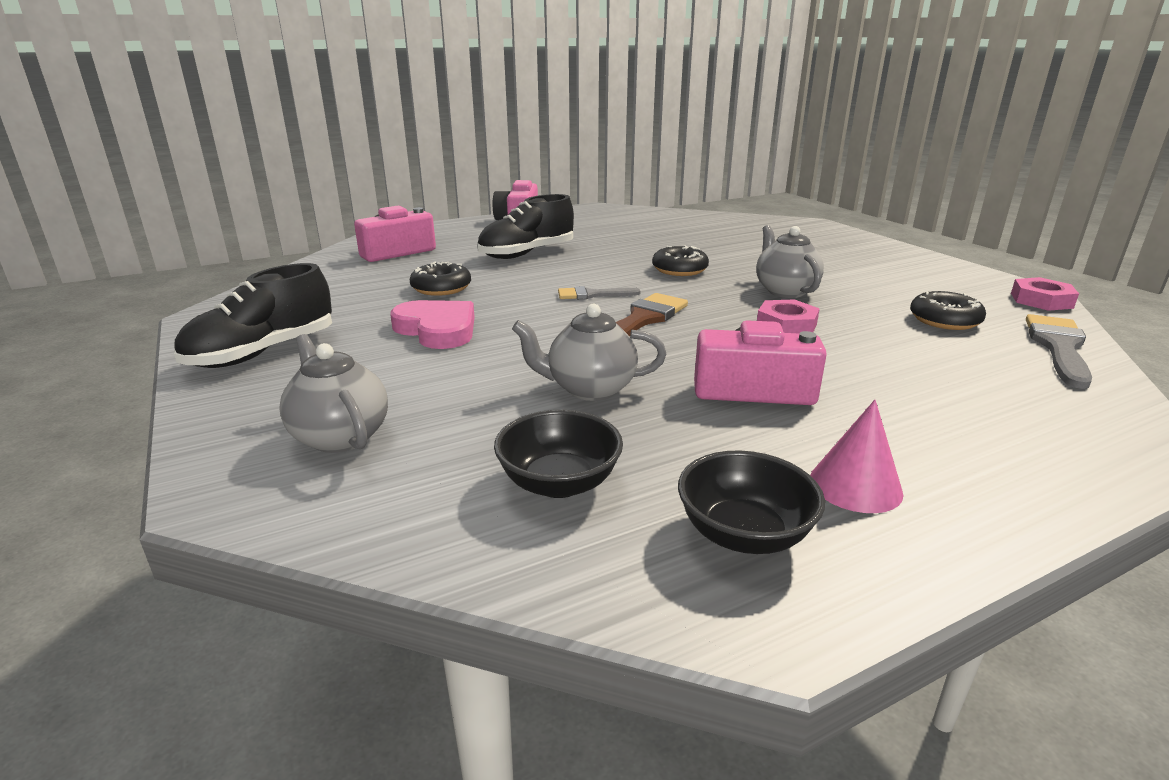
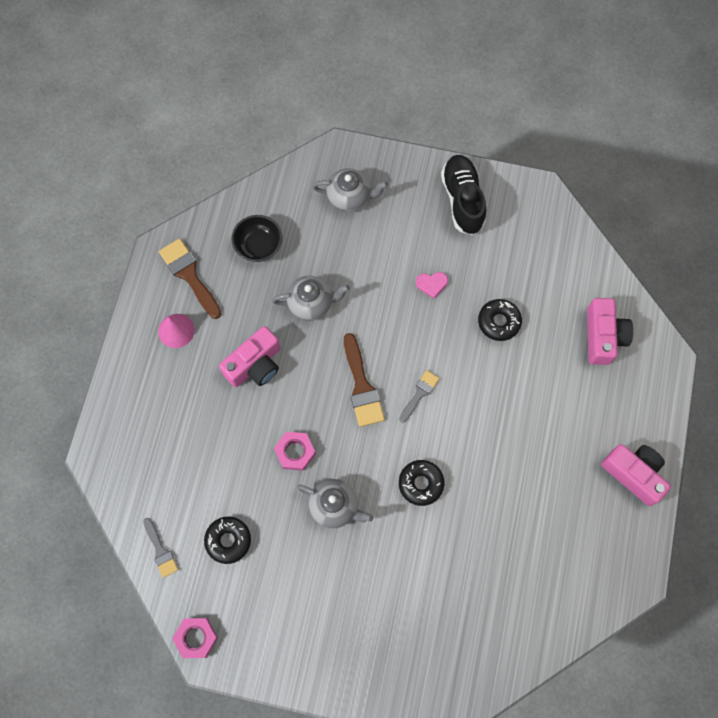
camera: 130 degrees right, 45 degrees up
pink heart [390,300,475,349] -> pink heart [416,272,448,299], size x0.54
black shoe [477,194,574,259] -> none
grey teapot [512,304,667,401] -> grey teapot turned 45 degrees clockwise [272,276,350,321]
black bowl [678,450,825,554] -> brown brush [159,238,222,319]
grey brush [1026,314,1092,389] -> grey brush [143,518,178,578], size x0.61

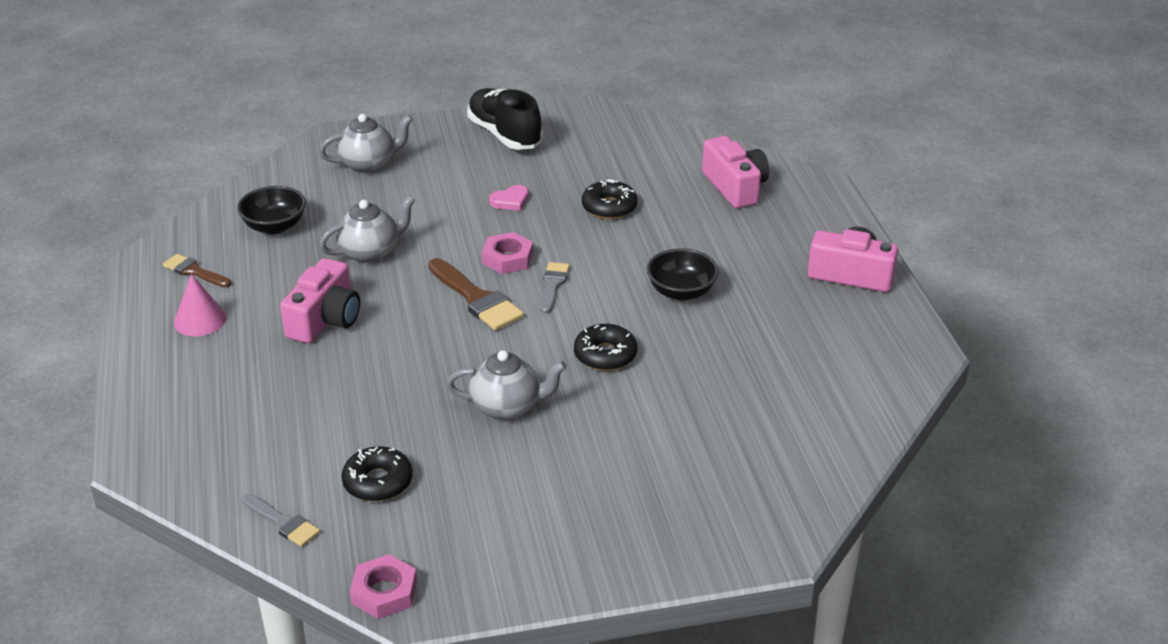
camera: 25 degrees left, 35 degrees down
brown brush [159,238,222,319] -> brown brush [163,254,231,287], size x0.61
pink nut [274,432,316,471] -> pink nut moved to [482,232,533,274]
none -> black bowl [647,249,719,301]

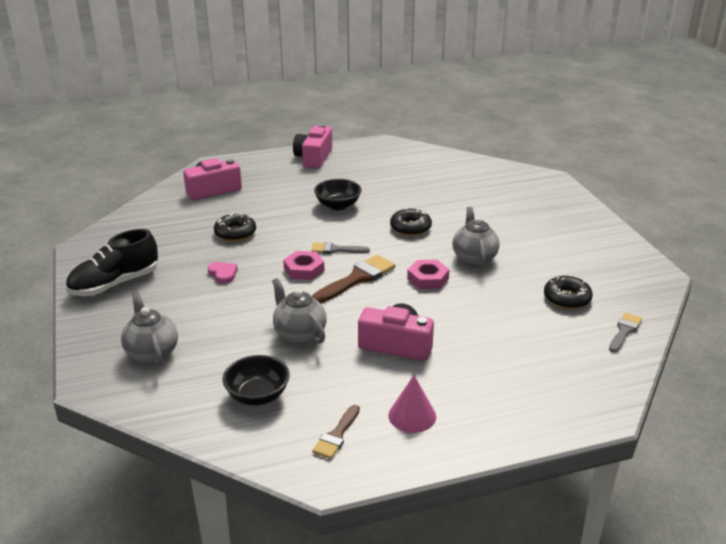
camera: 95 degrees left, 5 degrees down
pink nut [350,554,417,619] -> pink nut moved to [407,260,449,289]

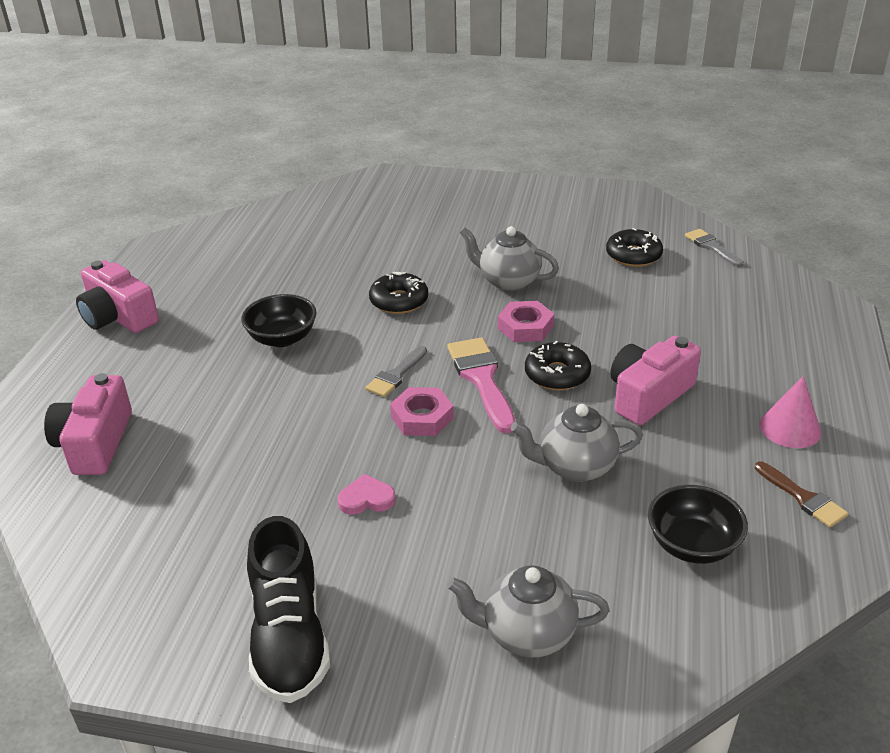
camera: 60 degrees left, 5 degrees up
black donut [214,213,256,241] -> black donut moved to [525,341,591,390]
brown brush [312,255,395,303] -> pink brush [447,337,515,433]

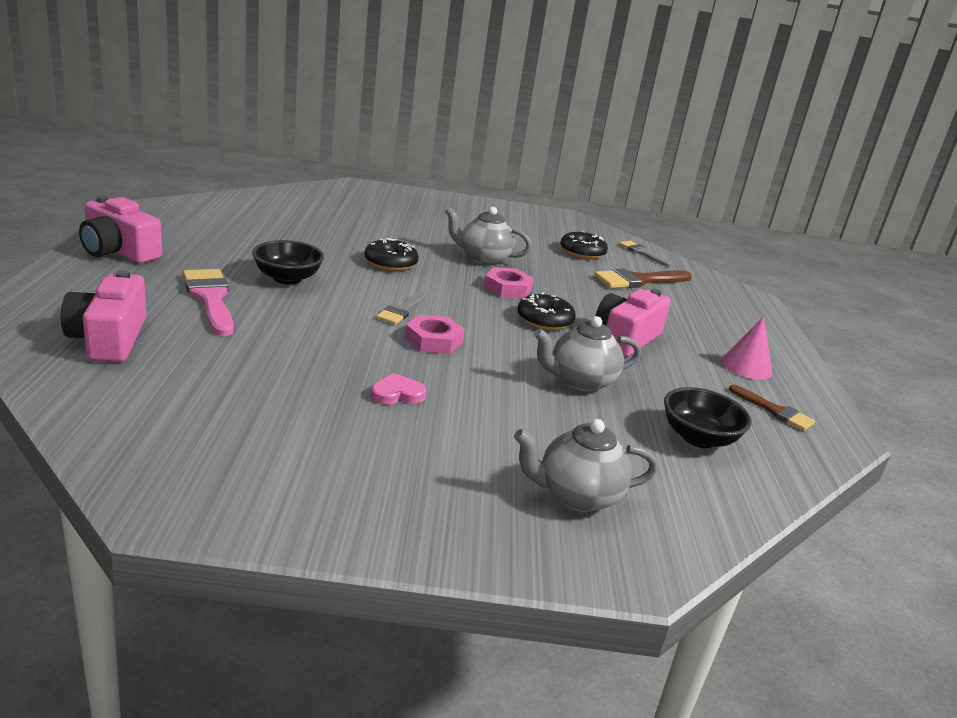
camera: 15 degrees left, 10 degrees down
black shoe [247,516,330,703] -> none
pink brush [447,337,515,433] -> pink brush moved to [183,269,234,336]
none -> brown brush [594,268,692,288]

